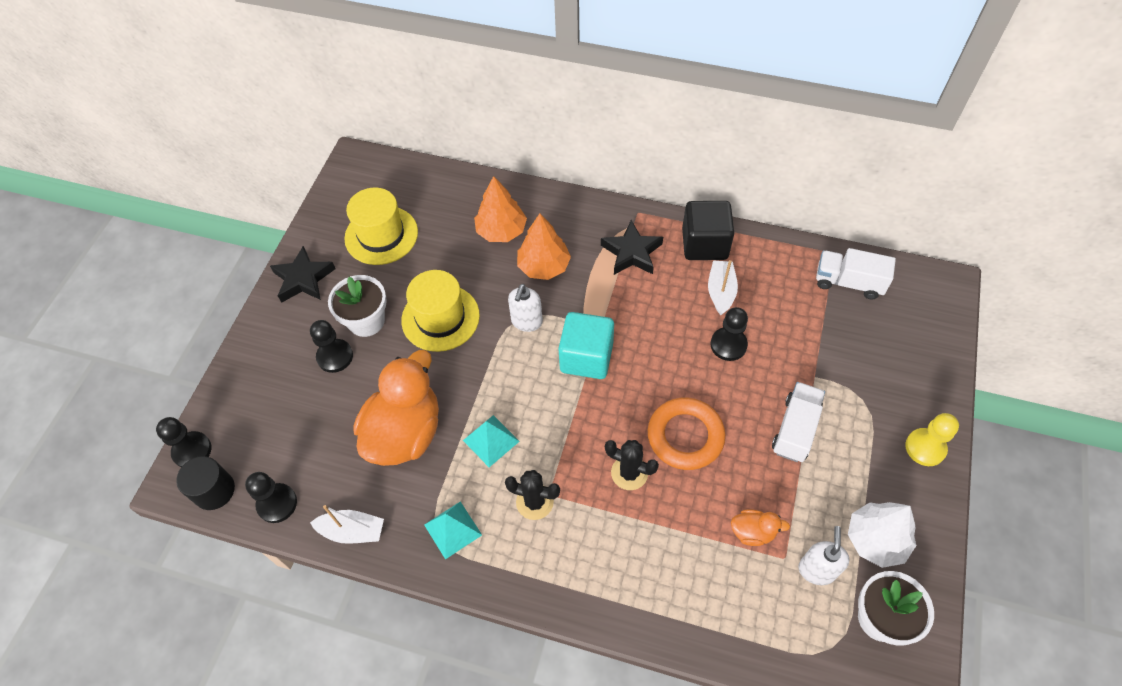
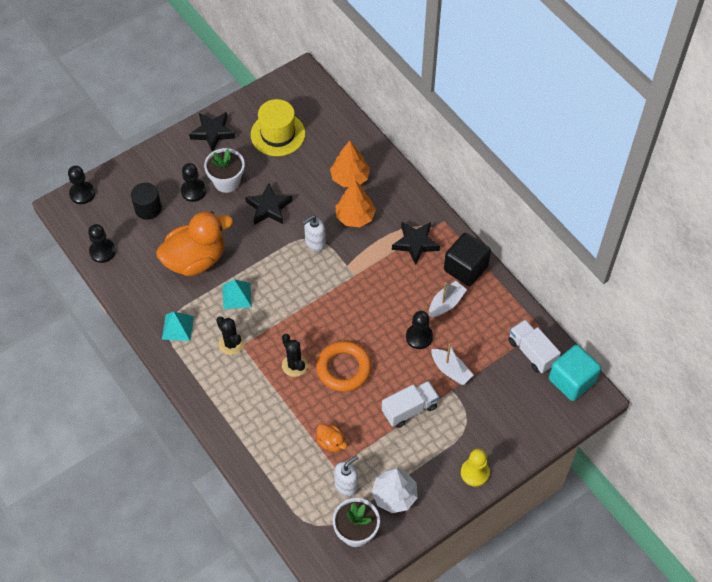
camera: 35 degrees right, 0 degrees up
black cylinder [176,456,235,510] -> black cylinder moved to [131,183,162,220]
white boat [310,505,384,544] -> white boat moved to [432,343,473,385]
yellow hat [401,270,480,352] -> black star [245,183,293,225]
turquoise cube [558,312,614,379] -> turquoise cube moved to [549,345,601,401]

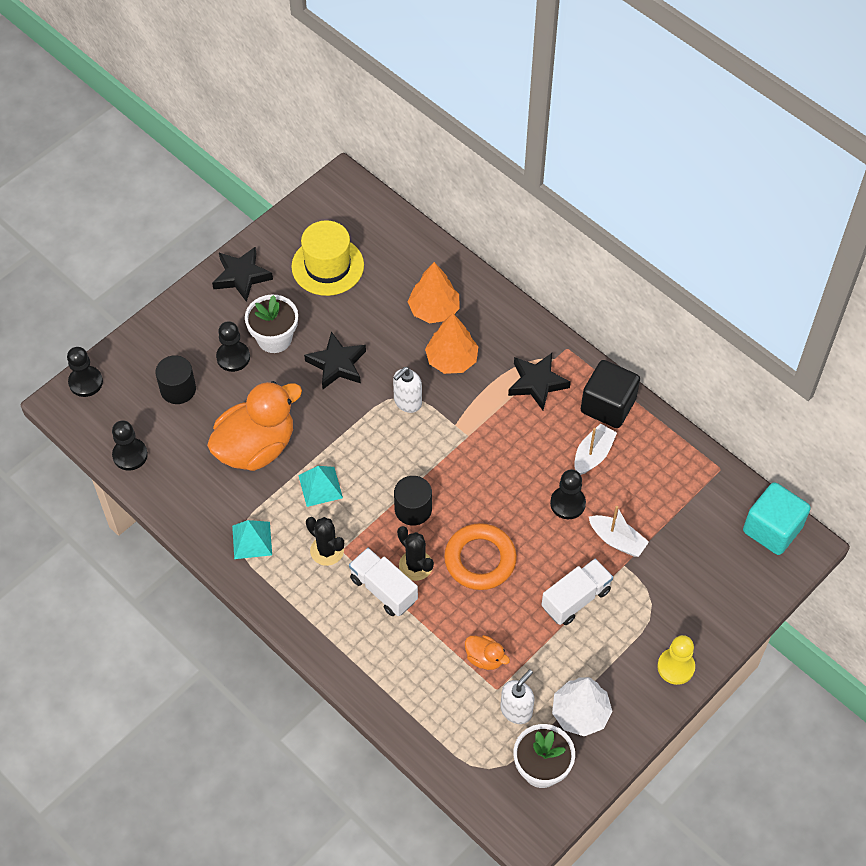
camera: 10 degrees left, 0 degrees up
white truck [508,319,561,373] -> white truck moved to [349,548,418,616]
none -> black cylinder [394,476,432,526]

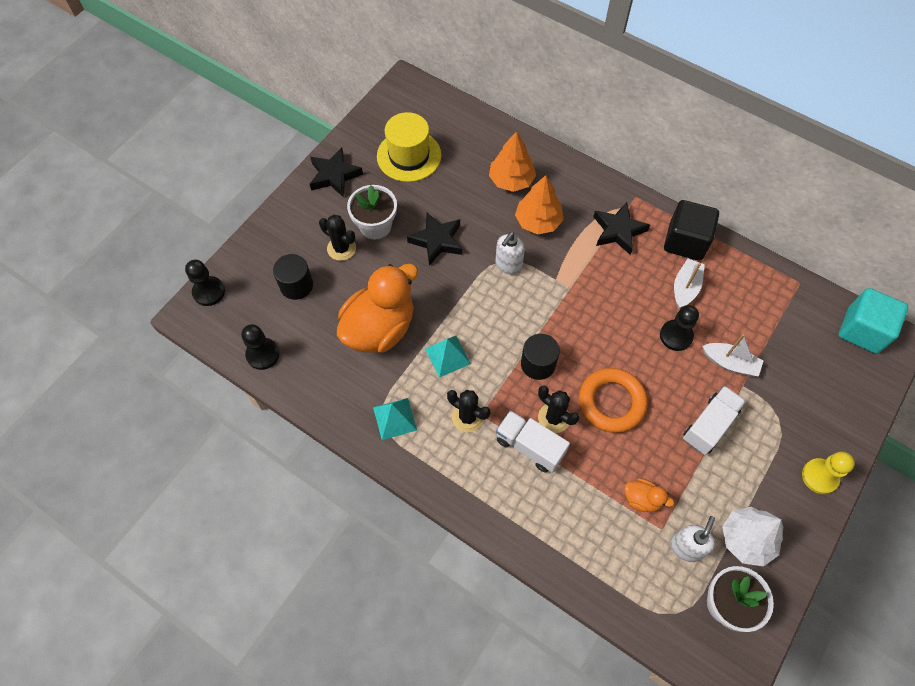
camera: 10 degrees left, 5 degrees up
black pawn [216,321,250,372] -> black cactus [319,215,356,261]

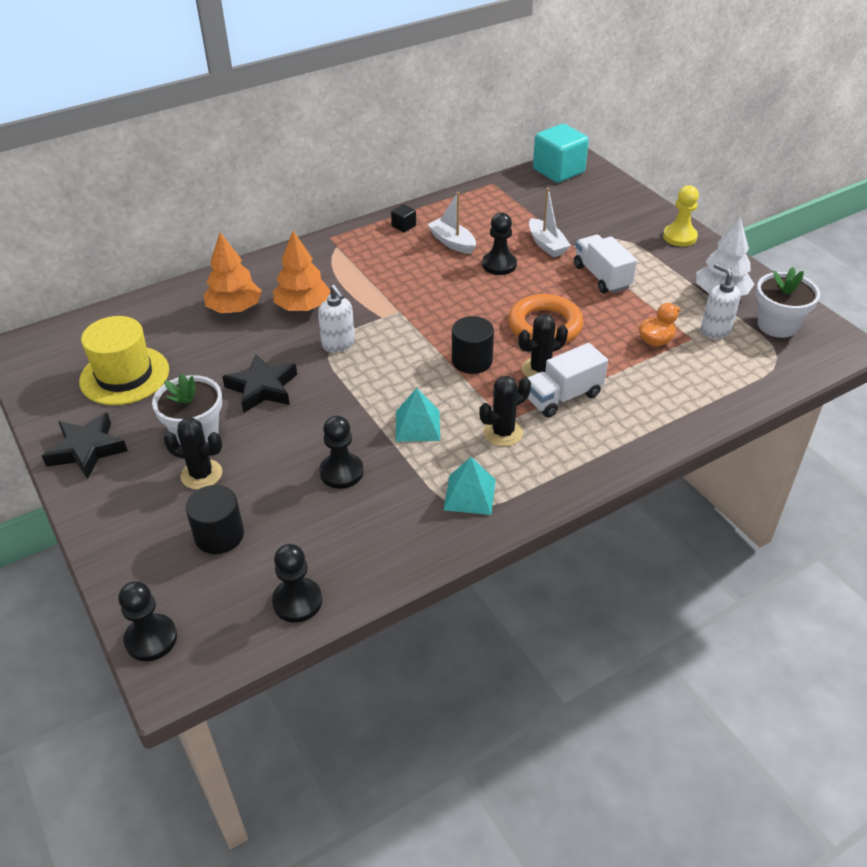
camera: 65 degrees left, 20 degrees down
black cactus [319,215,356,261] -> black cactus turned 45 degrees clockwise [164,417,222,490]
orange duck [337,264,418,353] -> black pawn [319,415,363,489]
black star [593,202,650,255] -> none
black cube [664,200,719,261] -> black cube [391,204,416,232], size x0.44
white boat [702,334,763,377] -> white boat turned 105 degrees clockwise [529,188,571,257]

